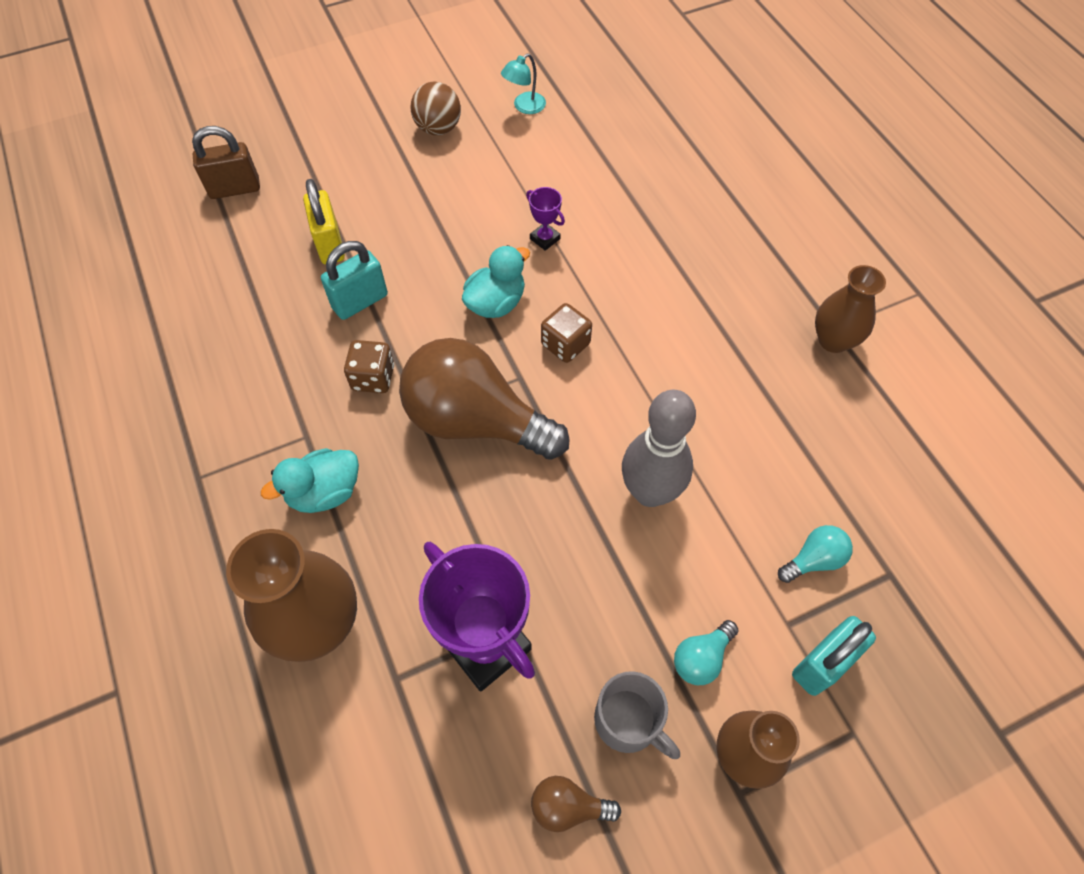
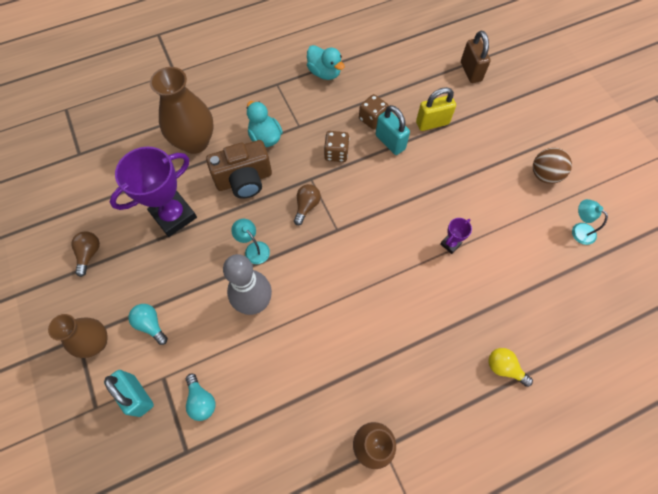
camera: 90 degrees right, 5 degrees up
brown light bulb [399,338,570,460] -> brown light bulb [294,184,321,225], size x0.42
turquoise duck [462,245,530,318] -> turquoise duck moved to [307,45,345,80]
brown dice [541,303,592,363] -> brown dice moved to [359,94,389,129]
grey mug [594,671,680,759] -> none
none -> brown camera [206,140,272,199]
none -> turquoise lamp [231,219,270,264]
none -> yellow light bulb [488,348,533,387]

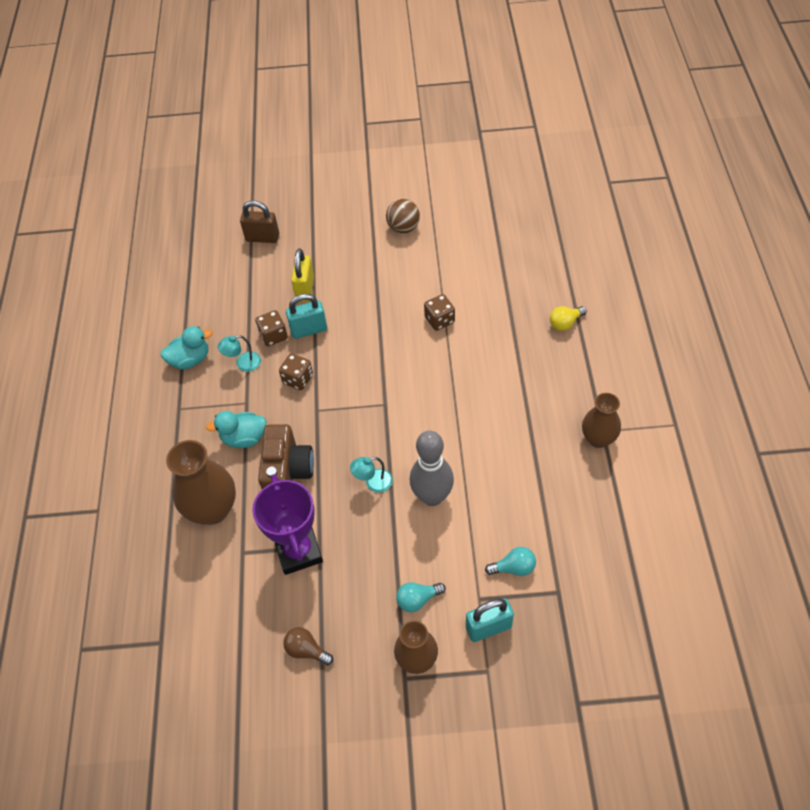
camera: 65 degrees left, 10 degrees down
brown light bulb [294,184,321,225] -> none
purple trophy [440,218,472,254] -> brown dice [424,294,455,331]
turquoise lamp [572,199,608,245] -> turquoise lamp moved to [218,335,261,372]

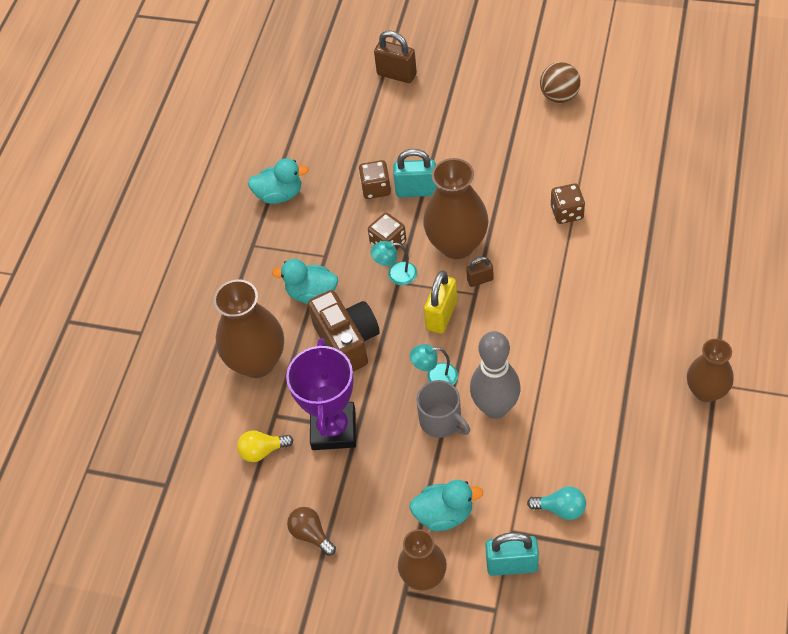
camera: 20 degrees right, 0 degrees up
turquoise lamp [218,335,261,372] -> turquoise lamp moved to [371,241,417,285]
brown camera [258,424,314,489] -> brown camera turned 45 degrees counterclockwise [308,290,380,372]
yellow padlock [291,249,314,301] -> yellow padlock moved to [424,270,457,334]
turquoise light bulb [396,582,446,612] -> turquoise duck [409,480,483,531]
yellow light bulb [550,306,587,331] -> yellow light bulb moved to [237,430,293,462]
none -> grey mug [416,380,470,438]
none -> brown vase [423,158,489,259]
none -> brown padlock [466,256,494,287]

